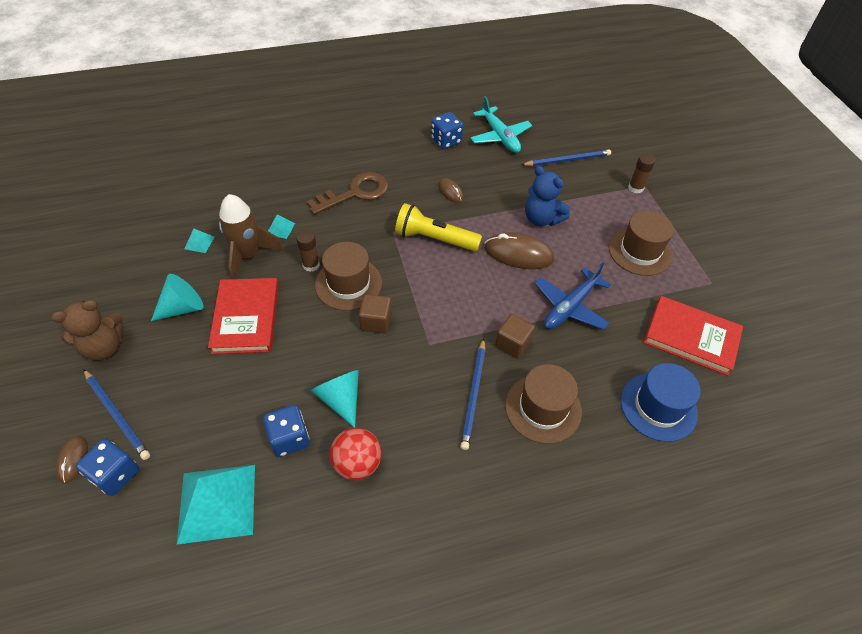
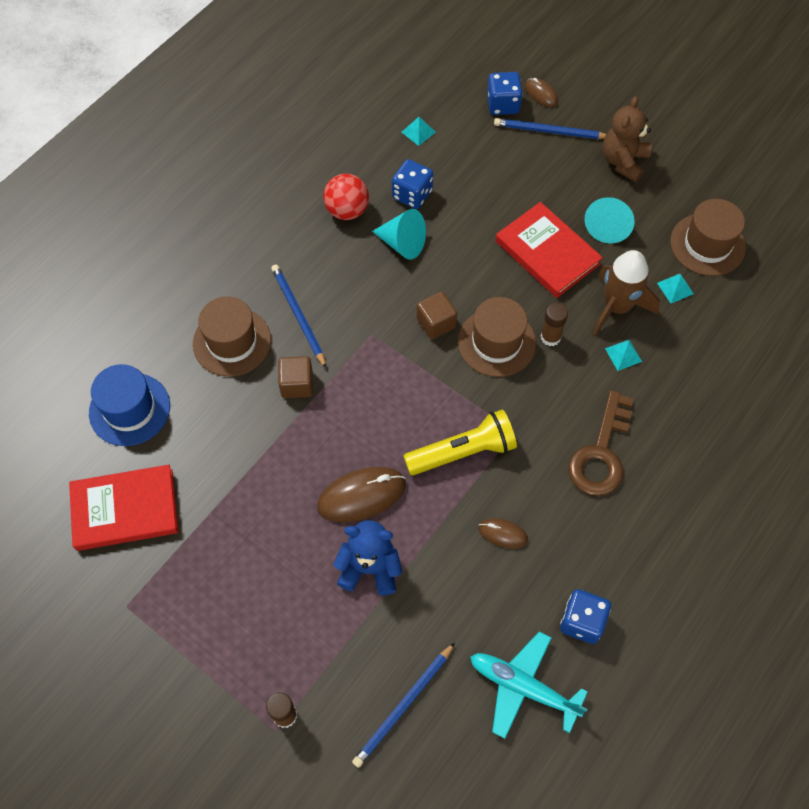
camera: 145 degrees right, 10 degrees up
turquoise pyramid [177,465,255,545] -> turquoise pyramid [402,117,436,146], size x0.42
blue plane [535,262,611,330] -> none
brown hat [609,211,674,276] -> brown hat moved to [670,199,746,276]

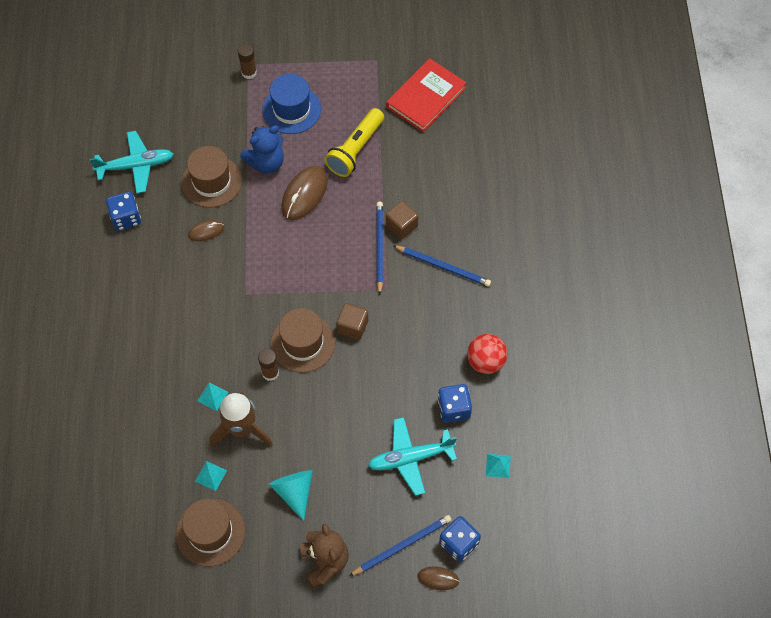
camera: 140 degrees right, 0 degrees up
blue hat [89,364,170,446] -> blue hat moved to [262,74,321,134]
brown hat [193,296,271,377] -> brown hat moved to [181,146,242,208]
blue pencil [352,642,455,768] -> blue pencil moved to [376,202,383,295]
turquoise cone [372,209,426,260] -> none
yellow flashlight [404,409,517,476] -> yellow flashlight moved to [324,108,384,177]
red book [496,202,603,298] -> none
brown key [568,390,633,496] -> none
none -> turquoise plane [368,417,457,496]

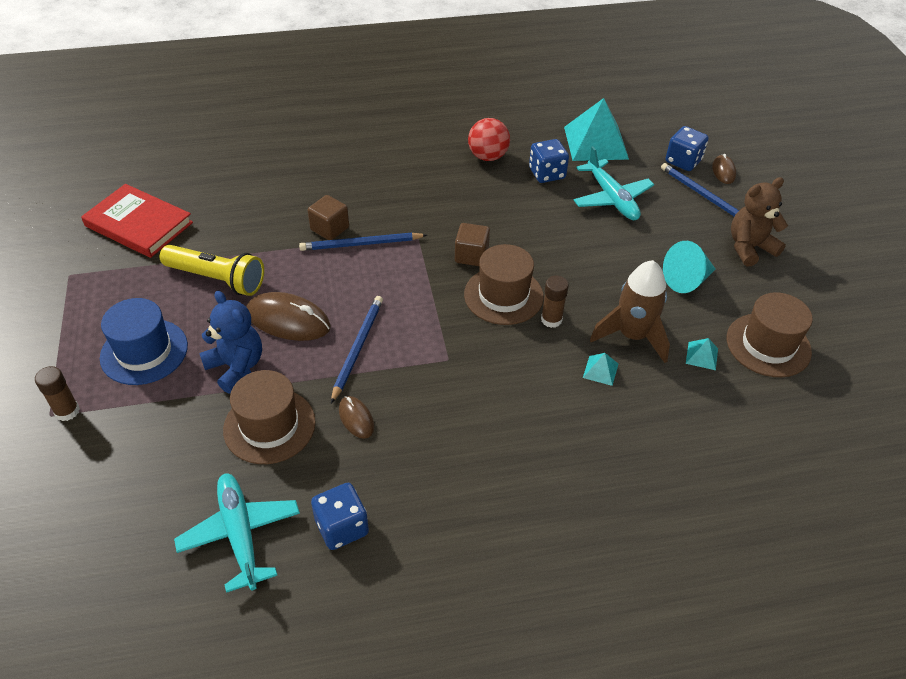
camera: 100 degrees left, 15 degrees down
blue pencil [393,245,491,287] -> blue pencil moved to [331,296,383,403]
turquoise pyramid [486,454,511,478] -> turquoise pyramid [564,98,629,161], size x2.40

